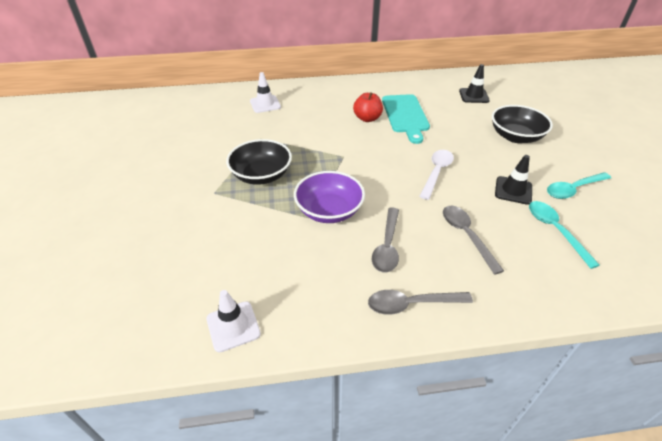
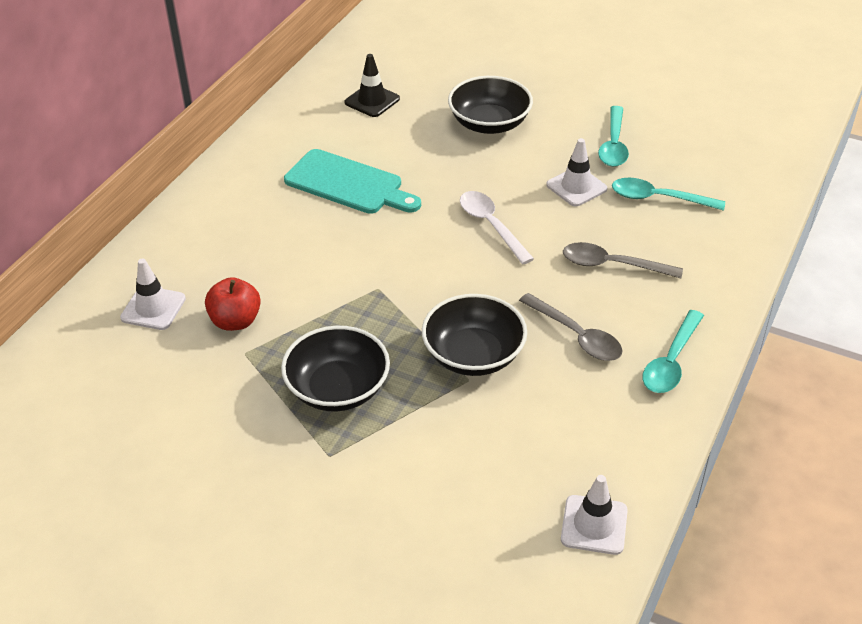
camera: 55 degrees left, 0 degrees up
purple bowl [294,171,365,223] -> black bowl [422,294,527,376]
red apple [353,92,383,122] -> red apple moved to [205,277,261,331]
grey spoon [368,290,473,315] -> turquoise spoon [643,310,704,393]
black traffic cone [495,155,532,205] -> white traffic cone [546,138,607,206]

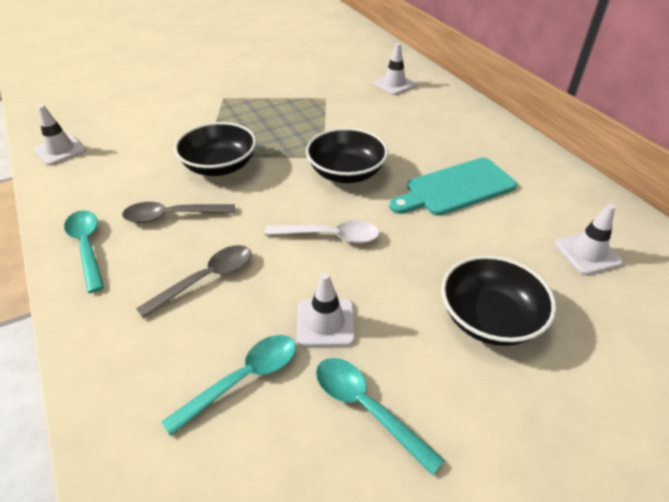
camera: 125 degrees right, 0 degrees up
red apple [205,277,261,331] -> none
black bowl [281,326,390,412] -> black bowl moved to [306,128,388,183]
black traffic cone [345,54,400,117] -> white traffic cone [555,204,623,275]

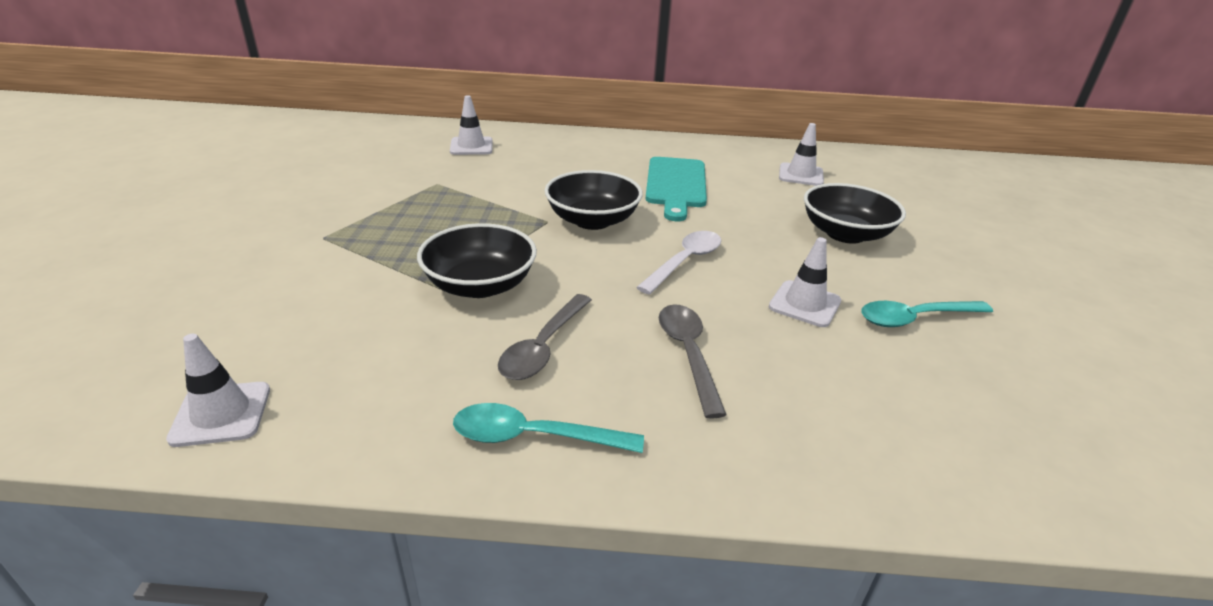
camera: 60 degrees left, 10 degrees down
turquoise spoon [162,335,296,436] -> none

